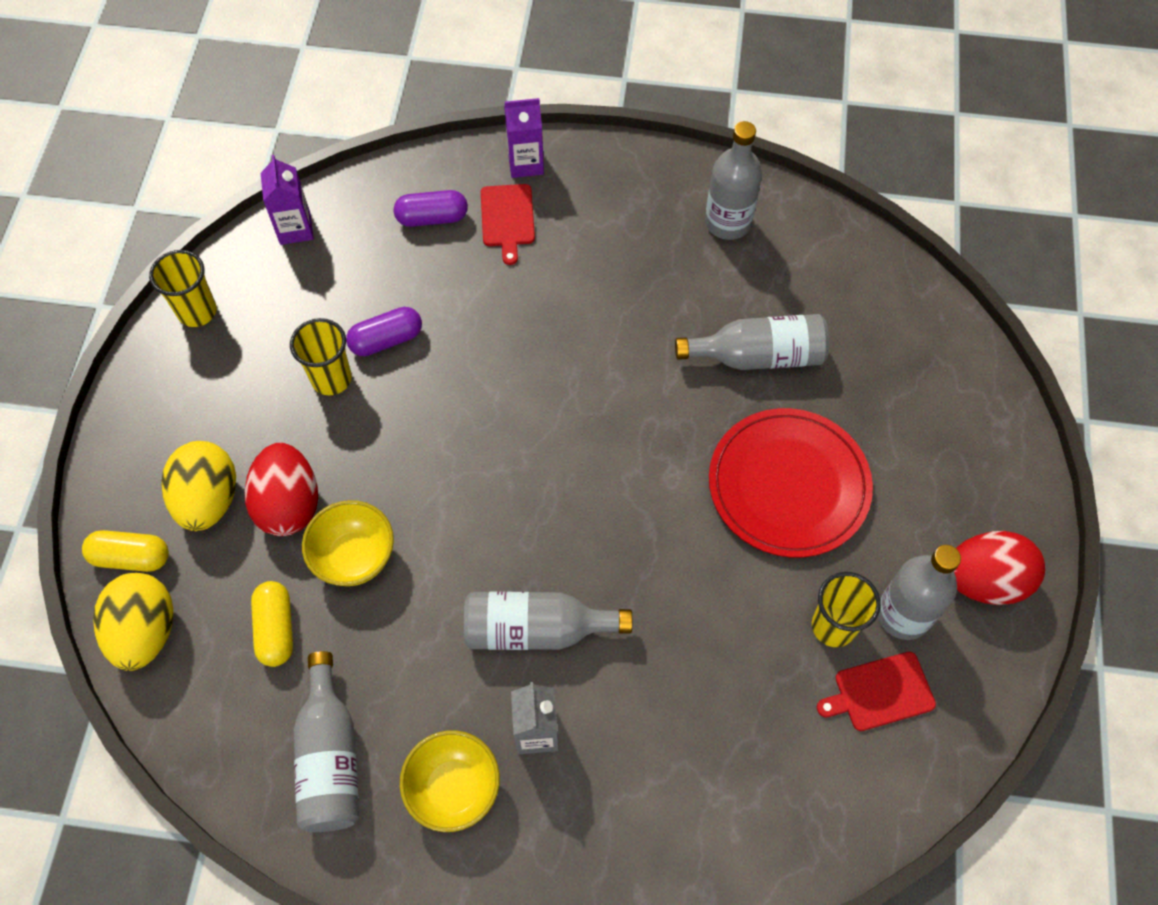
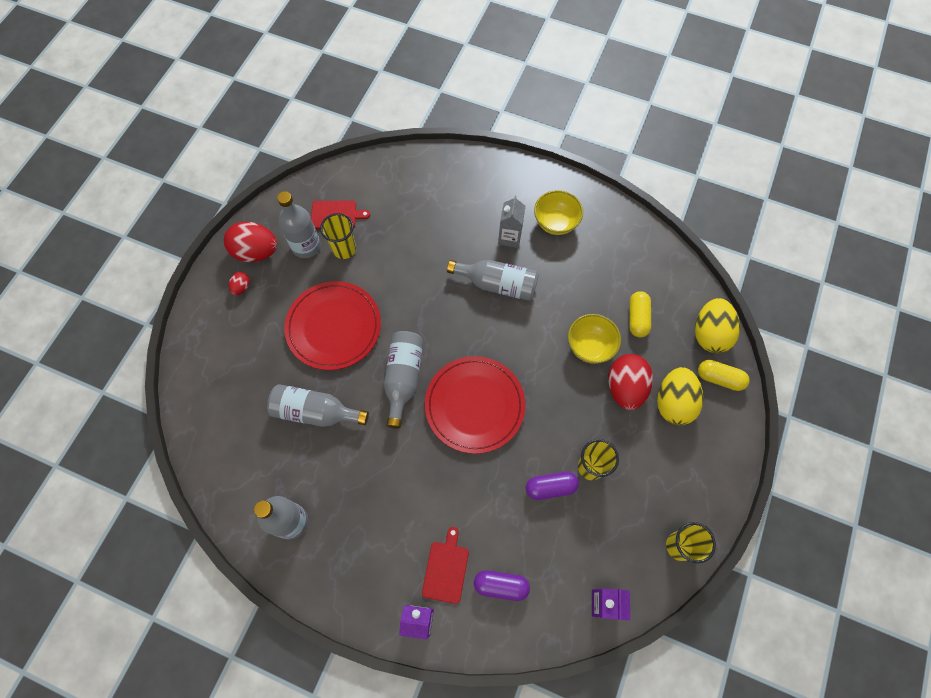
camera: 165 degrees left, 5 degrees up
grey bottle [293,651,359,832] -> grey bottle moved to [384,331,424,429]
none -> red egg [229,272,250,295]
none -> red plate [425,356,525,454]

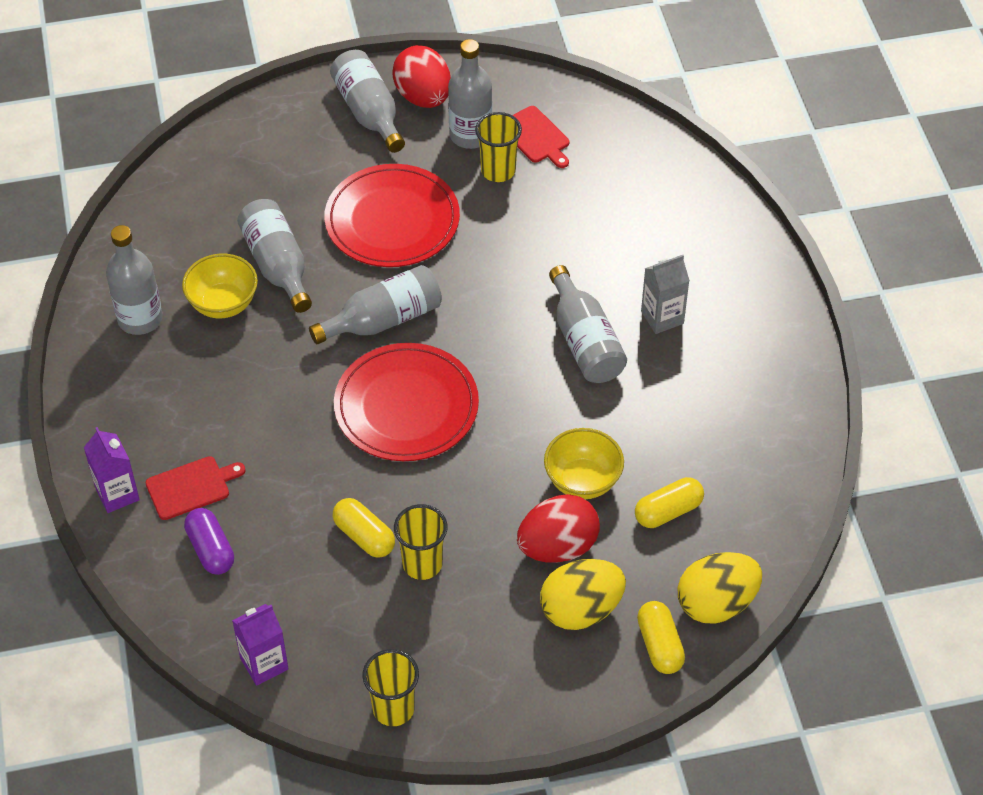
camera: 55 degrees right, 15 degrees down
red egg [229,272,250,295] -> grey bottle [330,50,405,153]
purple capsule [526,472,579,500] -> yellow capsule [333,498,395,558]
yellow bowl [534,190,583,235] -> yellow bowl moved to [182,254,258,318]

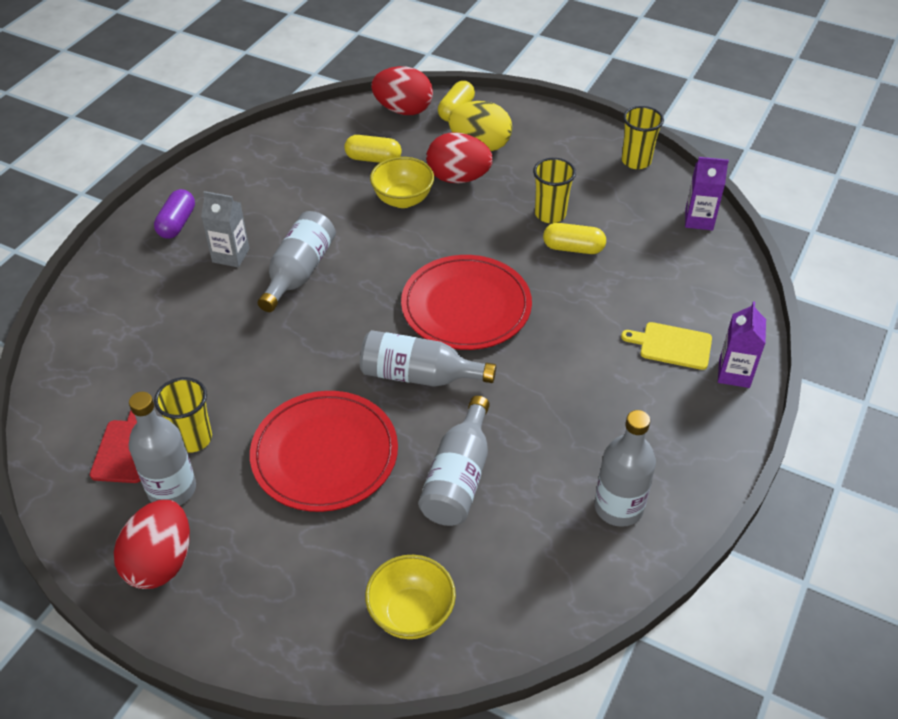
camera: 140 degrees left, 5 degrees down
red cutting board [145,456,246,520] -> yellow cutting board [621,322,712,370]
yellow bowl [182,254,258,318] -> yellow bowl moved to [365,555,456,639]
purple capsule [184,508,234,575] -> purple capsule moved to [154,189,195,239]
grey bottle [330,50,405,153] -> none
yellow capsule [333,498,395,558] -> yellow capsule turned 75 degrees counterclockwise [543,223,606,254]
yellow egg [677,552,762,624] -> red egg [371,66,433,115]

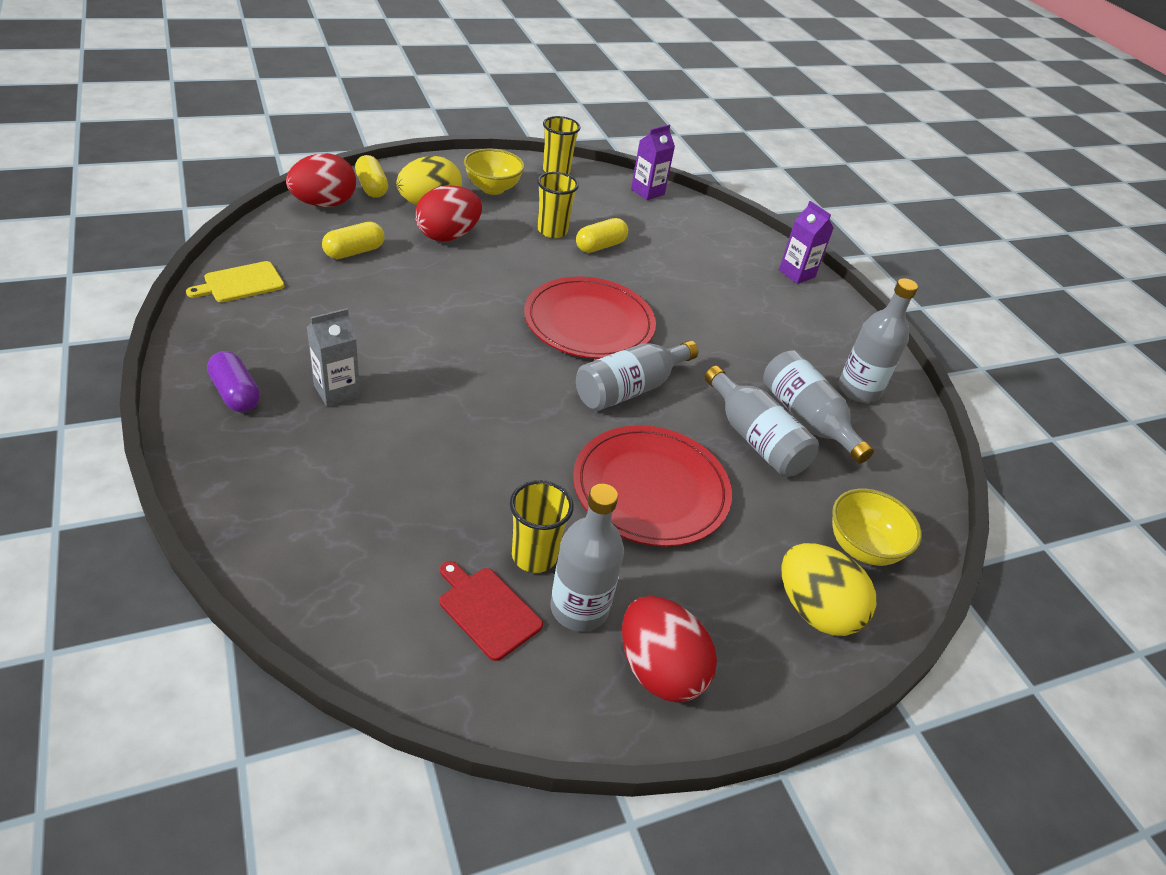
camera: 55 degrees left, 5 degrees down
grey bottle [258,211,336,312] -> grey bottle moved to [763,350,874,464]
yellow bowl [370,157,434,208] -> yellow bowl moved to [464,149,524,195]
yellow cutting board [621,322,712,370] -> yellow cutting board moved to [186,261,284,302]
none -> yellow egg [781,543,876,636]

